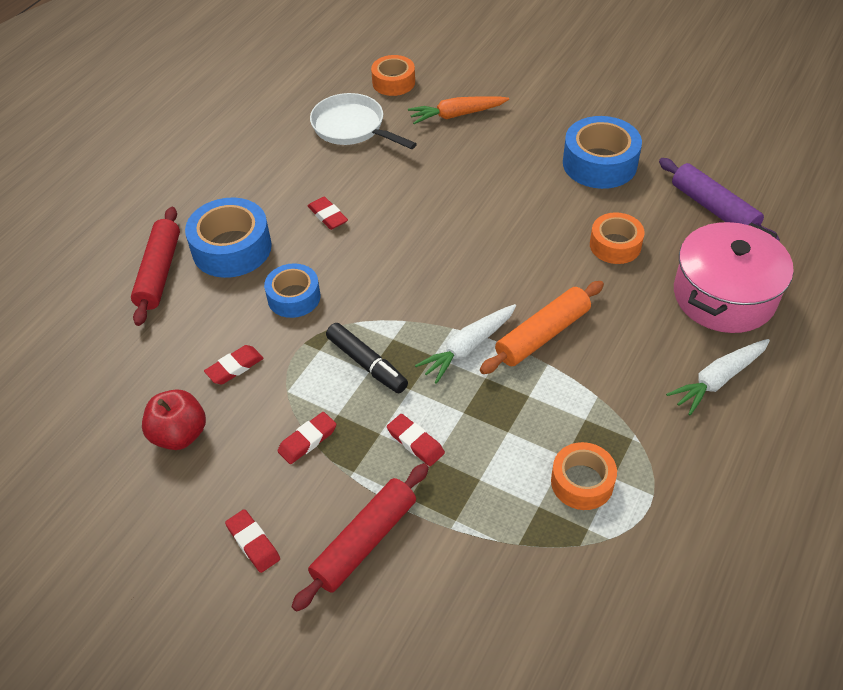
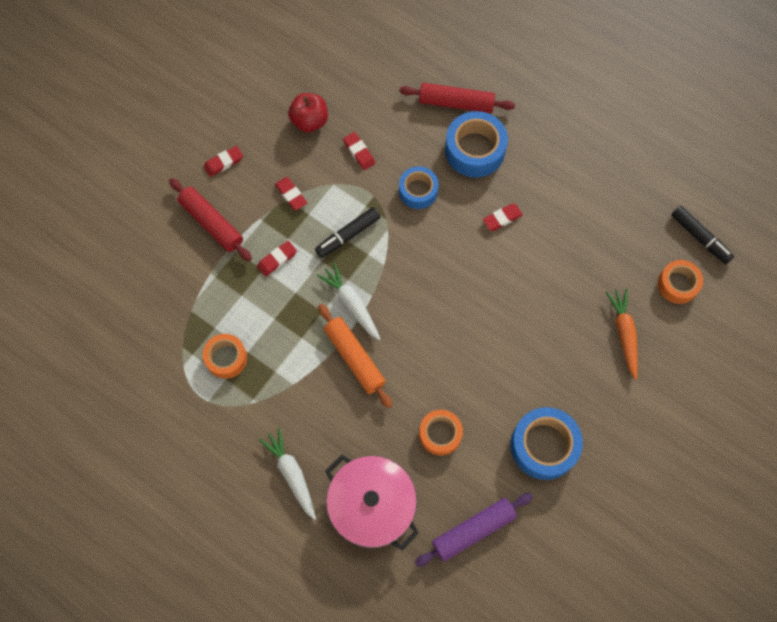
camera: 95 degrees right, 20 degrees up
white pan [310,93,417,149] -> none
none -> black marker [671,206,734,264]

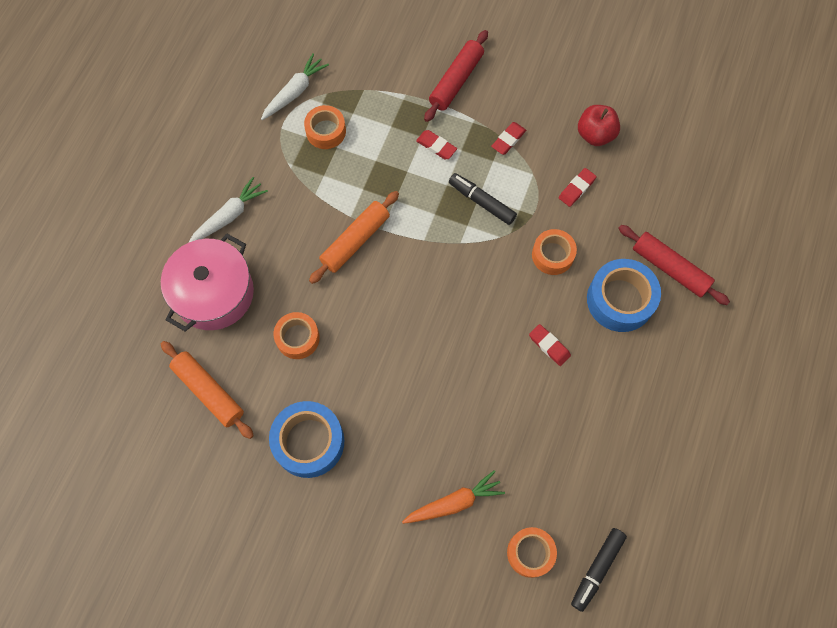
camera: 75 degrees right, 0 degrees up
red eraser [204,146,243,177] -> none
white carrot [317,263,380,340] -> white carrot moved to [261,53,329,120]
red rolling pin [399,83,515,113] -> red rolling pin turned 45 degrees counterclockwise [618,225,730,305]
blue tape [399,166,439,209] -> orange tape [532,229,577,275]
purple rolling pin [415,493,533,567] -> orange rolling pin [161,341,254,439]

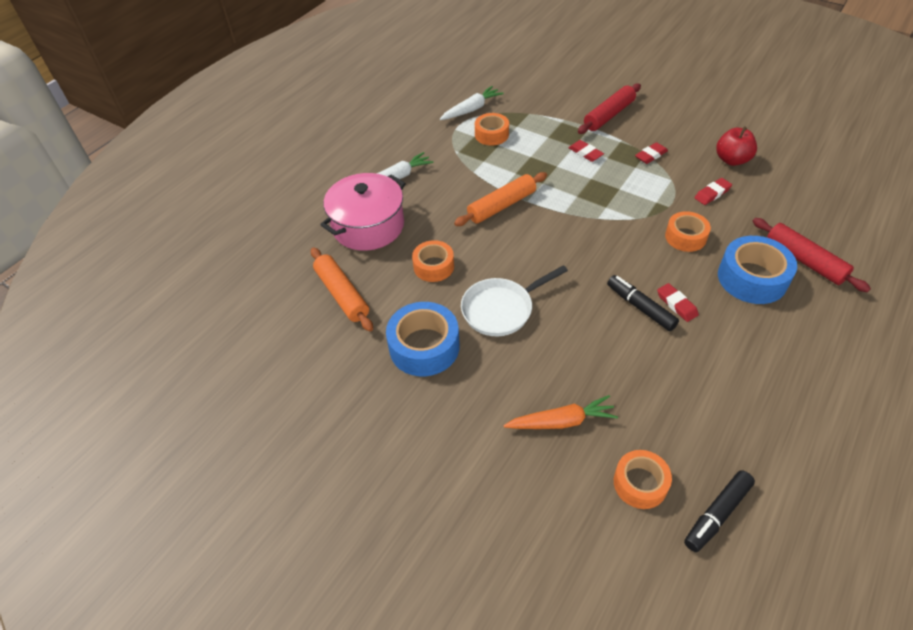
camera: 15 degrees right, 20 degrees down
black marker [449,173,517,225] -> black marker moved to [607,275,679,331]
none -> white pan [461,265,568,336]

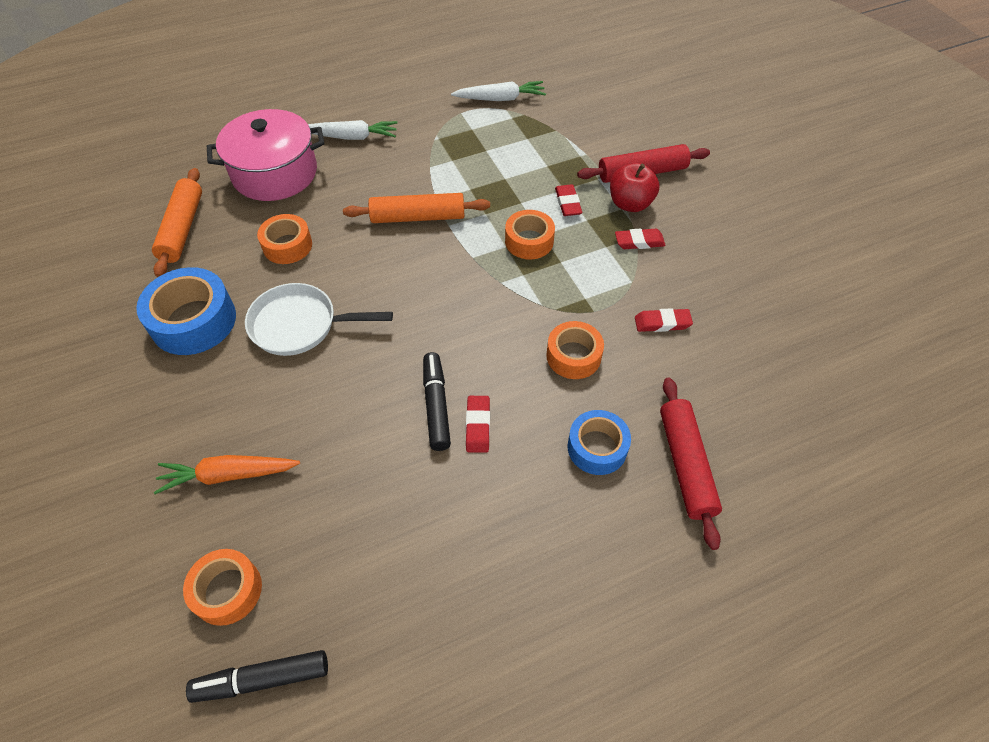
camera: 30 degrees right, 5 degrees up
orange tape [475,113,509,145] -> orange tape moved to [505,210,555,259]
orange carrot [503,395,618,429] -> orange carrot turned 150 degrees clockwise [154,455,300,494]
red apple [716,126,757,166] -> red apple moved to [610,163,660,212]
blue tape [718,236,797,304] -> blue tape [568,410,631,475], size x0.64

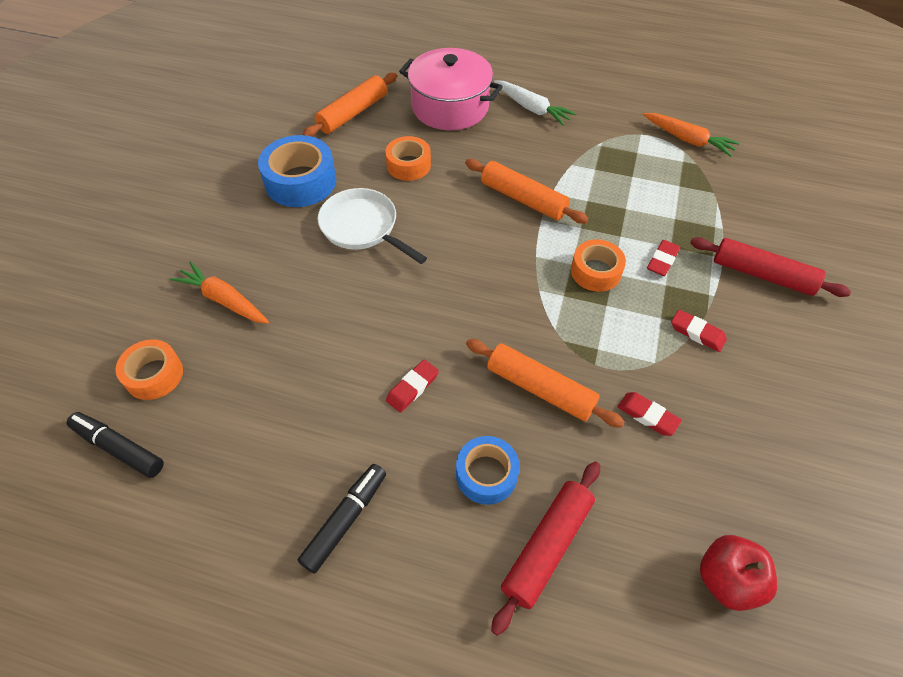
camera: 40 degrees right, 0 degrees up
black marker [423,352,451,451] -> black marker moved to [298,464,386,574]
white carrot [451,81,546,101] -> orange carrot [643,113,740,157]
orange tape [546,321,604,379] -> orange rolling pin [466,339,625,428]
red apple [610,163,660,212] -> red apple moved to [700,535,777,611]

